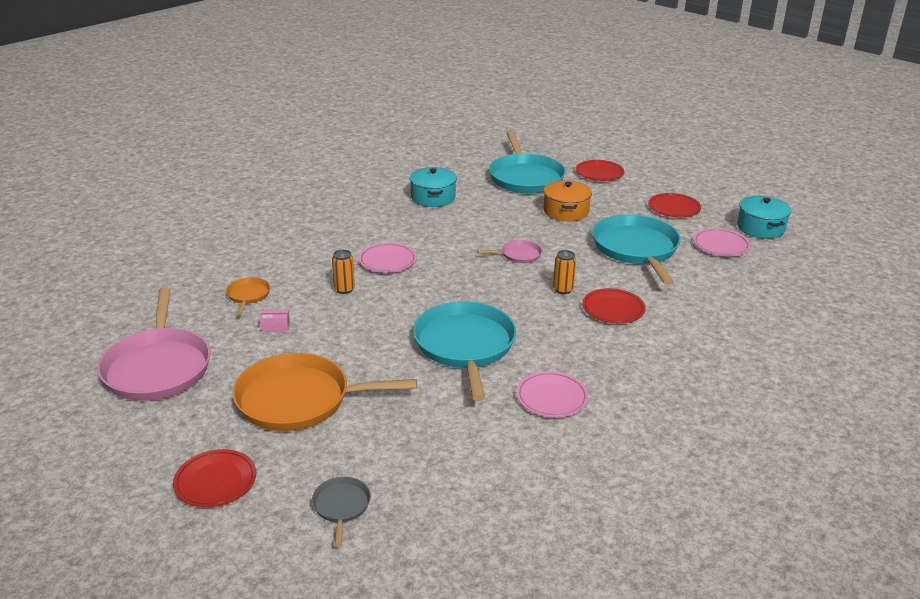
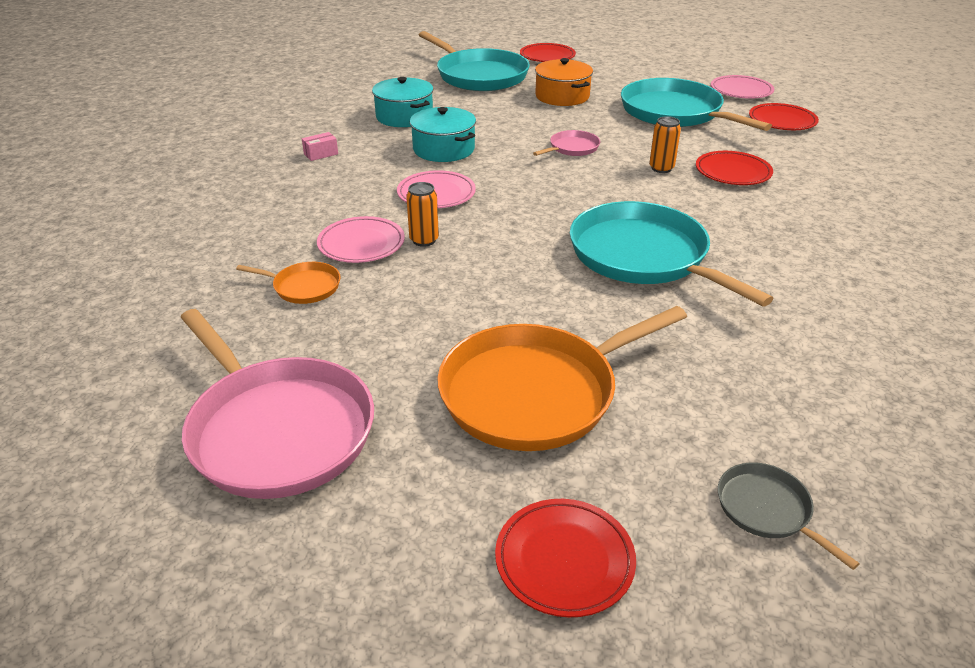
camera: 30 degrees left, 5 degrees up
orange pan [226,277,270,315] -> orange pan turned 135 degrees clockwise [236,262,341,304]
pink box [260,309,290,331] -> pink box moved to [302,132,338,161]
pink plate [516,371,589,417] -> pink plate moved to [317,216,405,263]
red plate [648,193,701,217] -> red plate moved to [749,103,819,130]
turquoise pot [737,196,791,239] -> turquoise pot moved to [410,107,476,162]

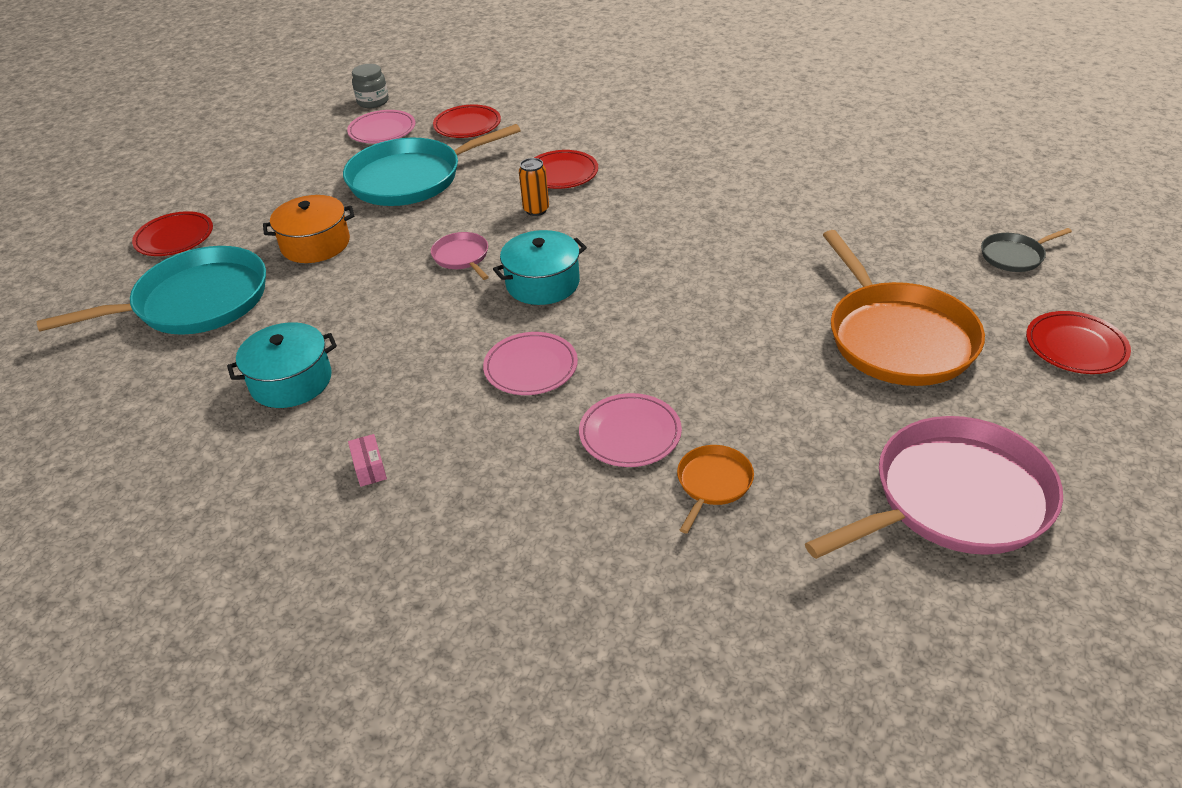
camera: 75 degrees left, 5 degrees up
orange can [406,182,439,247] -> none
turquoise pot [410,107,476,162] -> turquoise pot moved to [493,230,587,305]
turquoise pan [570,201,774,307] -> none
none -> grey jar [352,64,389,108]

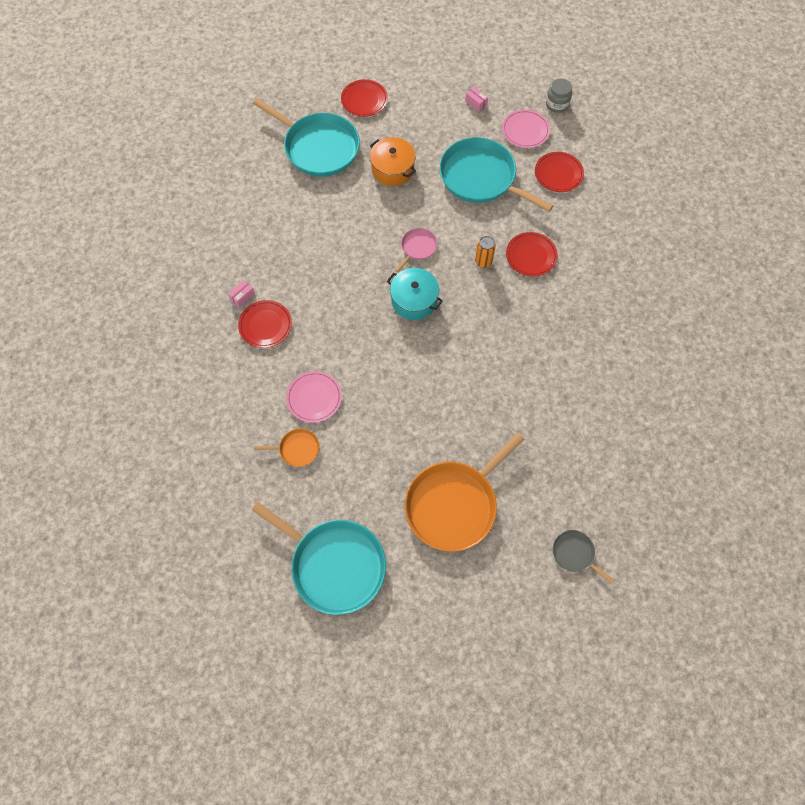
camera: 60 degrees right, 25 degrees up
turquoise pot [227,322,337,408] -> none
pink plate [483,332,578,395] -> none
pink pan [805,416,1063,559] -> turquoise pan [252,502,386,615]
red plate [1026,311,1131,374] -> red plate moved to [238,300,292,348]
none -> pink box [465,87,488,112]

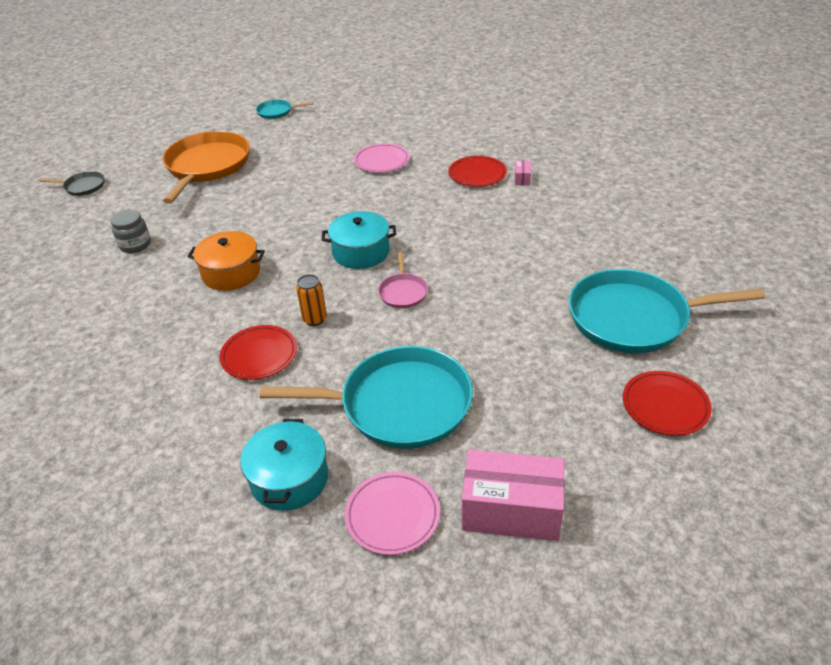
camera: 145 degrees right, 25 degrees down
turquoise pan [252,502,386,615] -> turquoise pan [256,99,313,119], size x0.45
orange pan [254,429,320,467] -> none
orange pot [370,137,416,186] -> orange pot moved to [188,231,265,291]
pink box [465,87,488,112] -> pink box [462,450,565,541], size x2.41
red plate [535,152,584,192] -> turquoise pot [240,419,328,511]
grey jar [546,79,572,113] -> grey jar moved to [111,210,151,253]

